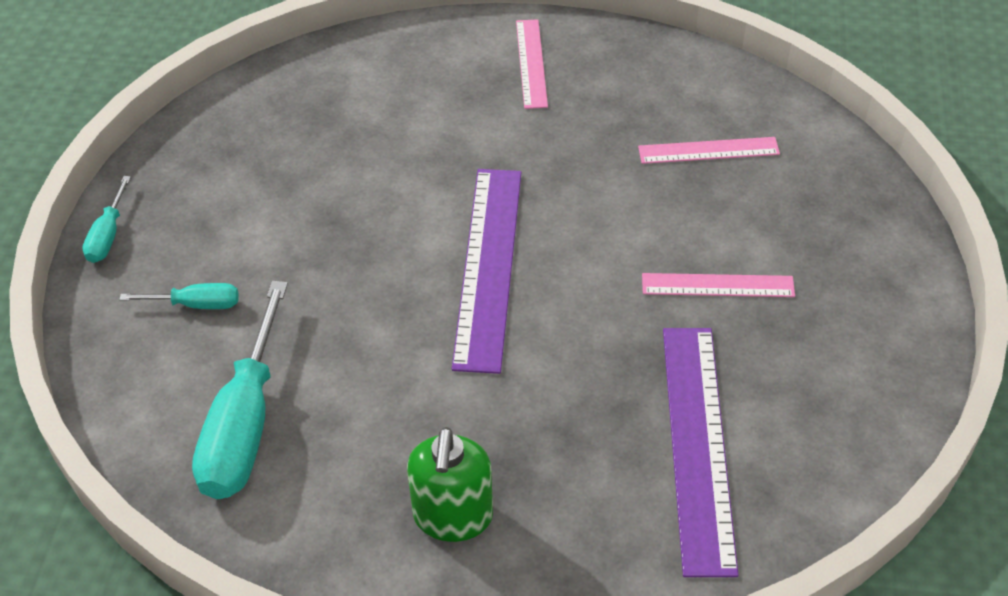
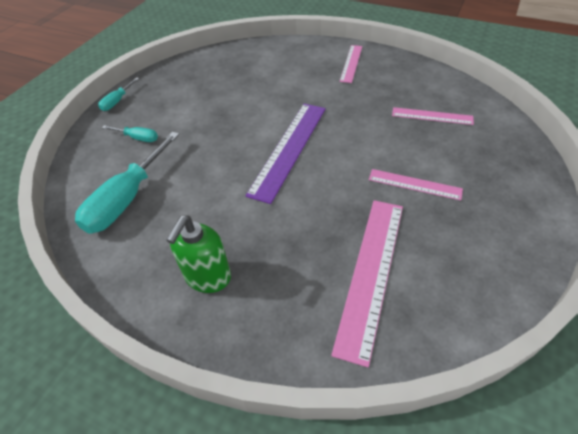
camera: 20 degrees right, 0 degrees up
purple ruler [663,328,739,577] -> pink ruler [331,200,403,367]

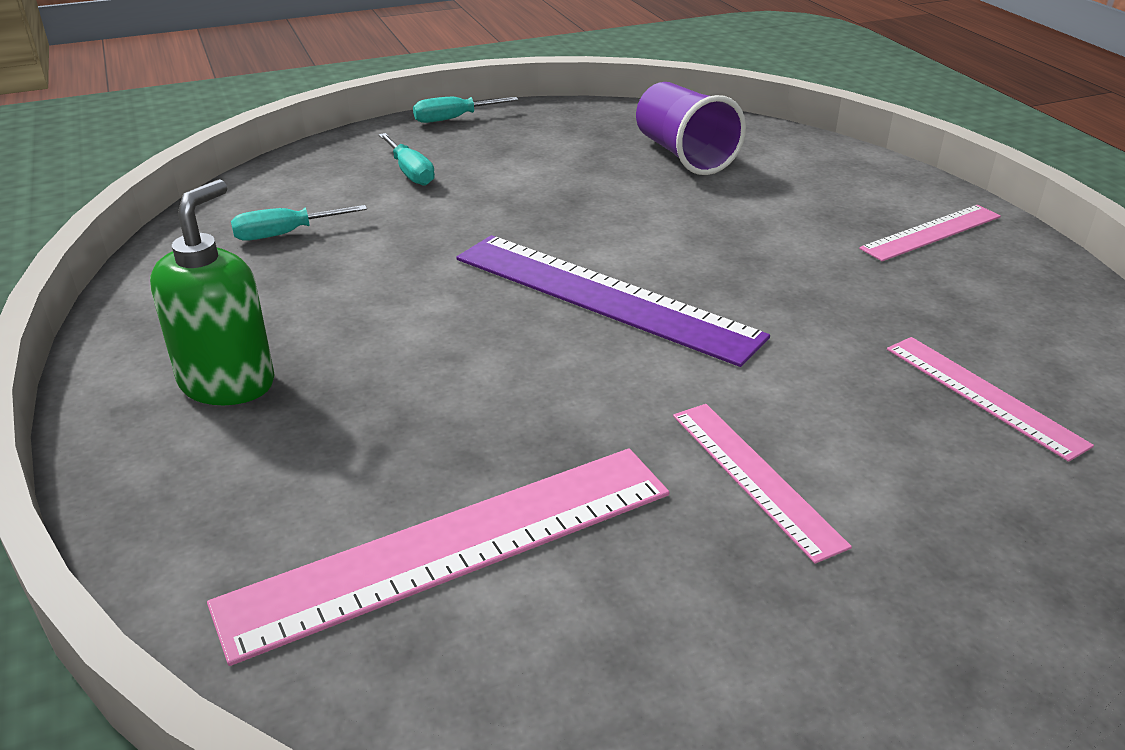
camera: 40 degrees right, 15 degrees down
turquoise screwdriver [75,132,179,234] -> turquoise screwdriver [231,205,367,241], size x0.48
green soap dispenser [166,216,231,293] -> green soap dispenser turned 135 degrees clockwise [150,179,275,405]
purple ruler [245,104,326,204] -> purple ruler turned 60 degrees clockwise [456,235,770,367]
none -> purple cup [636,82,746,175]

